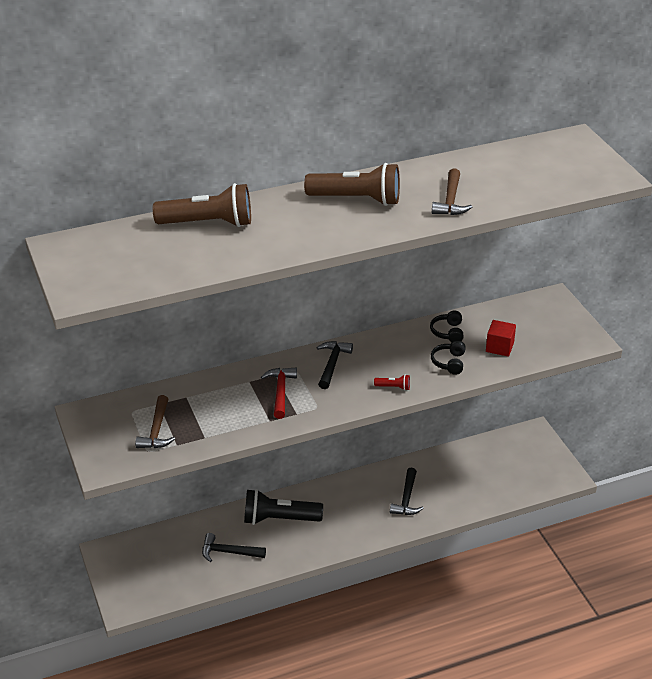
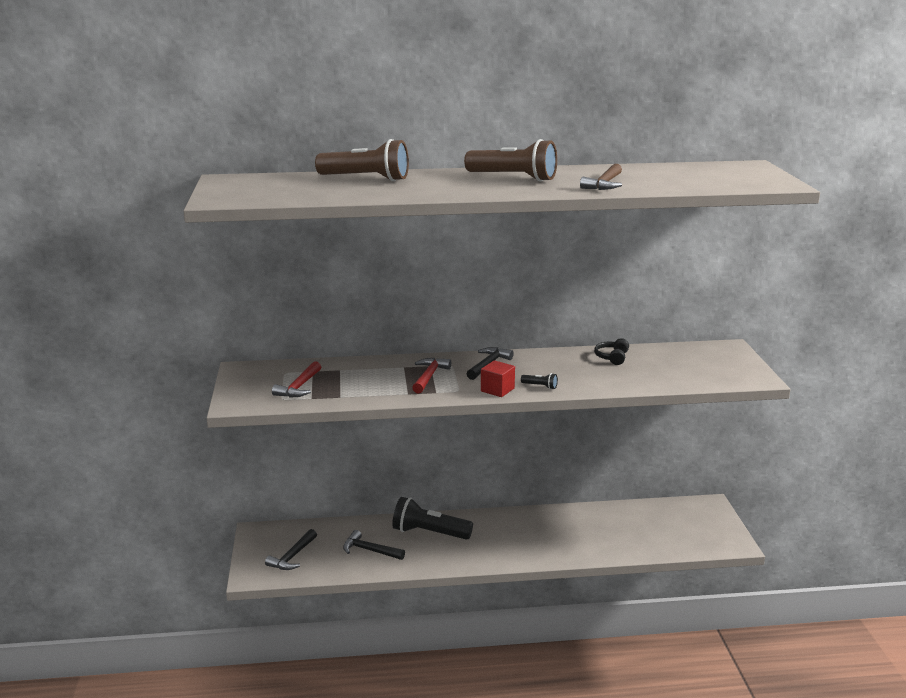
camera: 15 degrees right, 15 degrees down
brown hammer [135,395,175,448] -> red hammer [272,361,321,398]
red flashlight [374,375,410,391] -> black flashlight [521,373,558,389]
black hammer [390,468,423,515] -> black hammer moved to [265,529,317,570]
black headphones [431,341,466,375] -> none
red cube [486,320,516,357] -> red cube moved to [481,360,515,397]

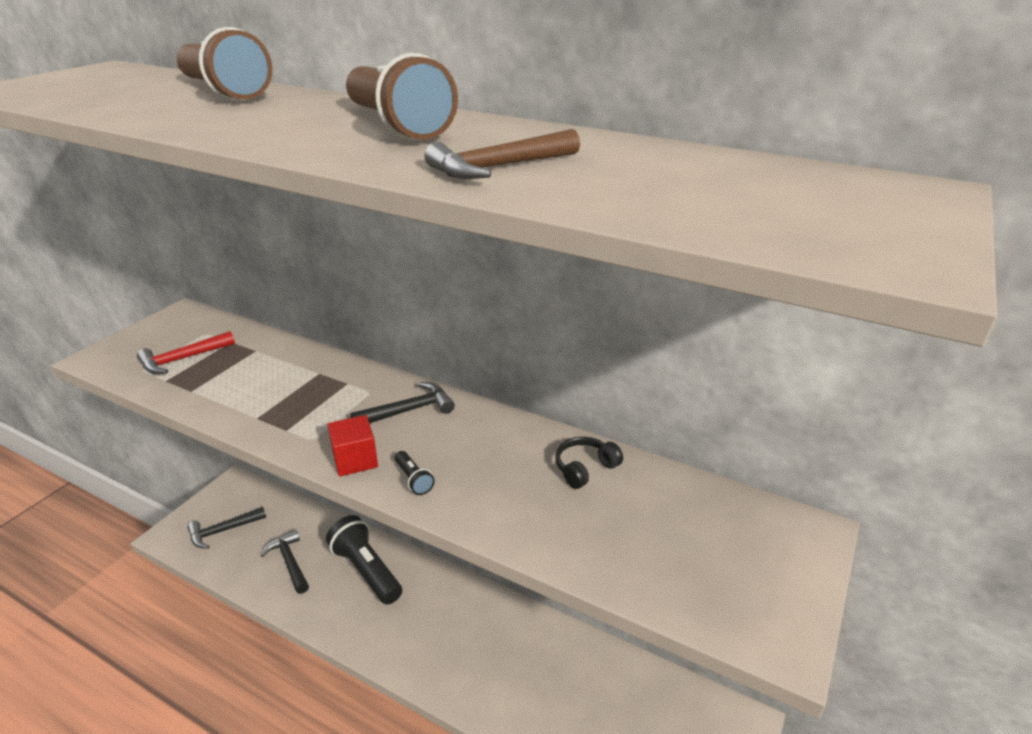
camera: 35 degrees right, 10 degrees up
red hammer [412,358,451,394] -> none

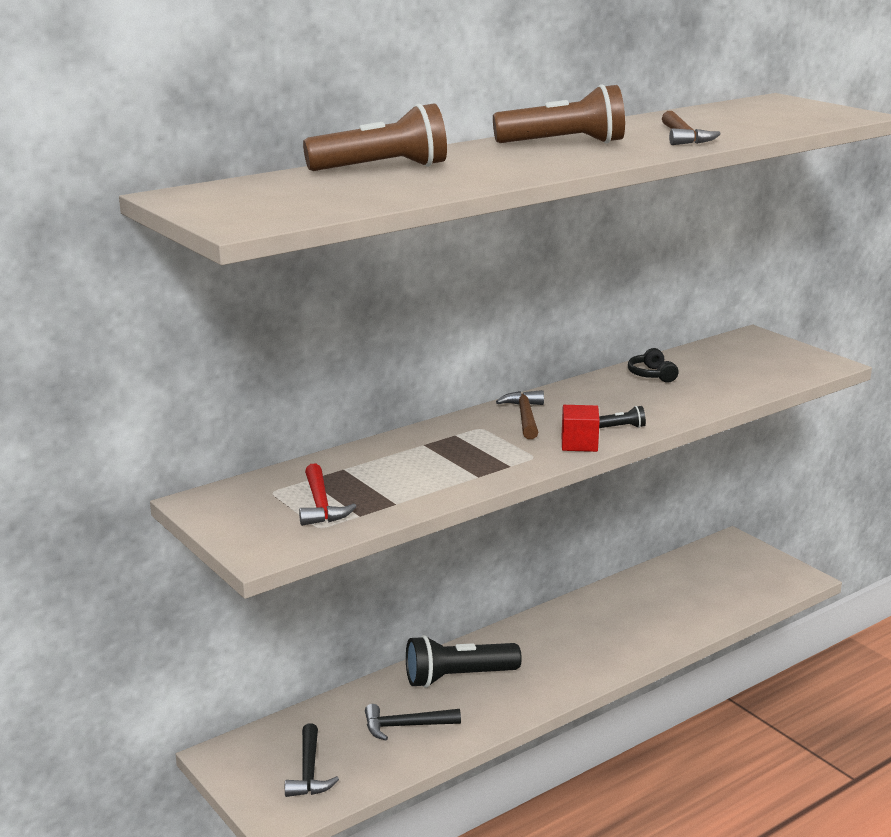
camera: 65 degrees left, 10 degrees down
black hammer [350,382,455,423] -> brown hammer [496,390,544,439]

